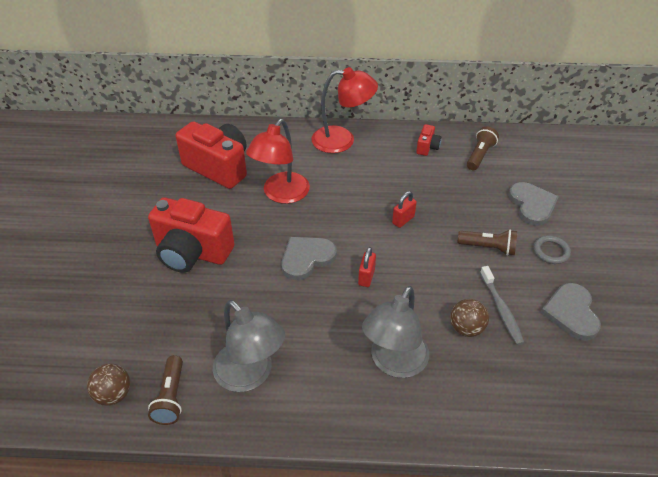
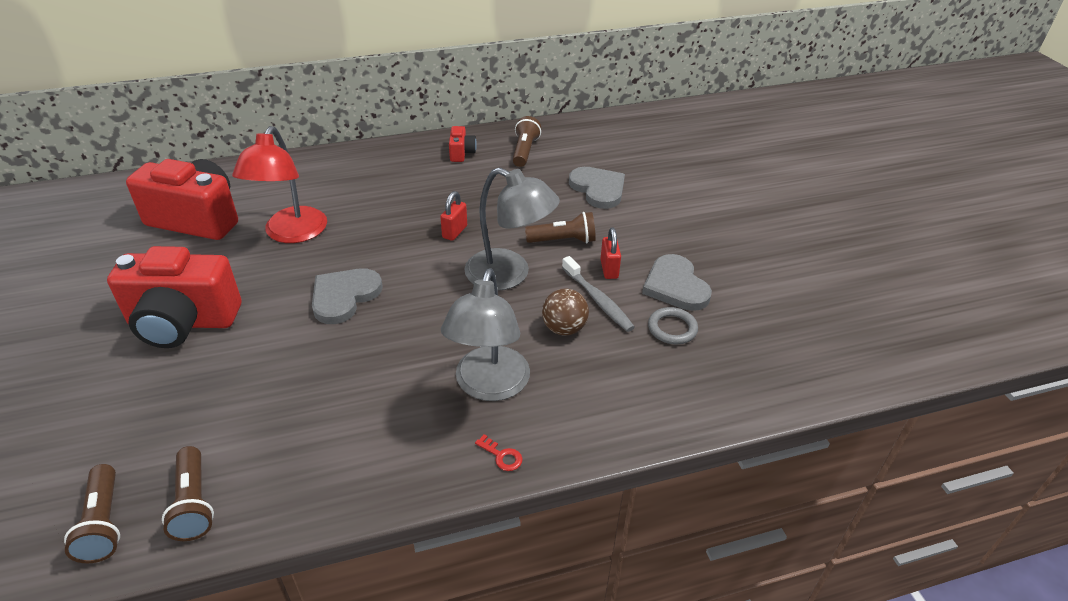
camera: 20 degrees left, 5 degrees down
brown ball [87,363,130,406] -> brown flashlight [64,464,120,563]
grey lamp [213,300,285,392] -> grey lamp moved to [464,167,560,290]
red lamp [311,67,378,153] -> none
red padlock [358,247,376,287] -> red padlock moved to [601,227,621,279]
grey ring [534,235,571,264] -> grey ring moved to [648,307,698,345]
none -> red key [475,434,523,471]

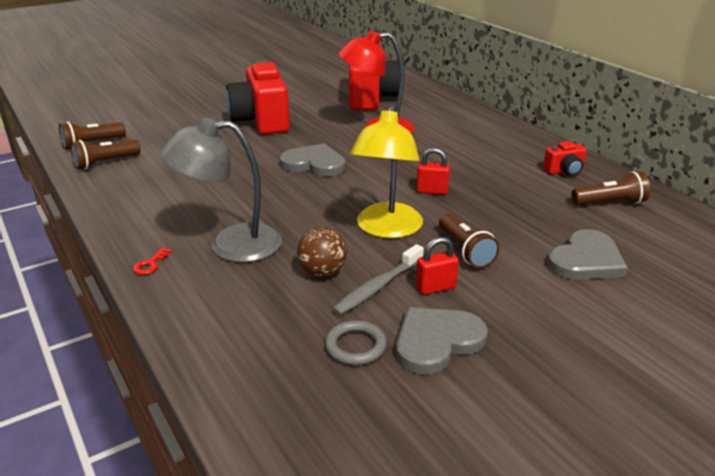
camera: 75 degrees right, 10 degrees down
grey lamp [464,167,560,290] -> yellow lamp [350,105,423,238]

